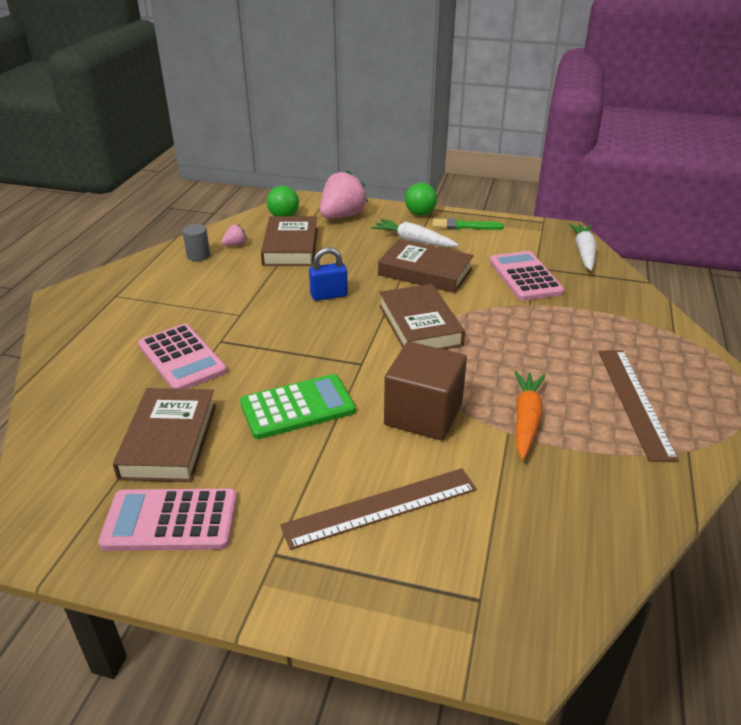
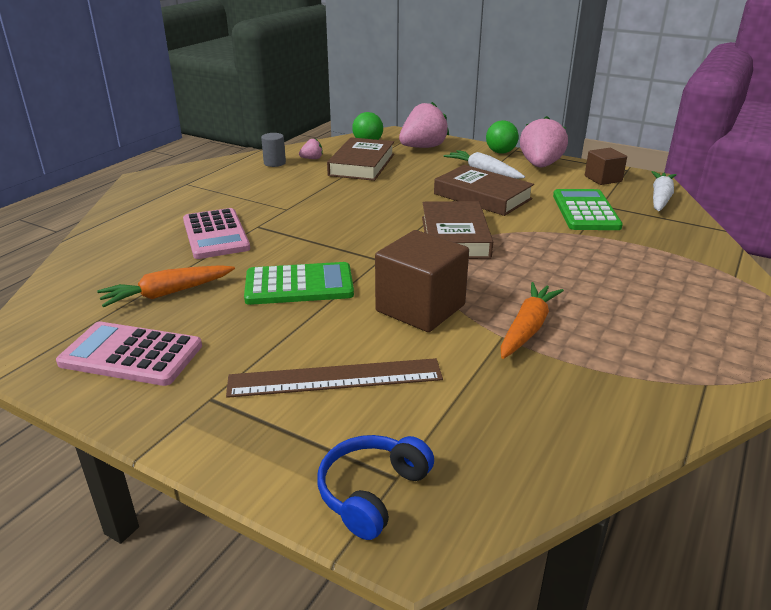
camera: 15 degrees right, 5 degrees down
brown book [113,388,216,482] -> orange carrot [97,265,235,308]
blue padlock [309,247,348,301] -> none
green brush [432,218,504,230] -> pink strawberry [520,116,568,167]
pink calculator [489,251,564,301] -> green calculator [553,189,623,230]
brown ruler [598,350,679,462] -> none
none -> blue headphones [317,435,434,540]
none -> brown cube [585,148,627,185]

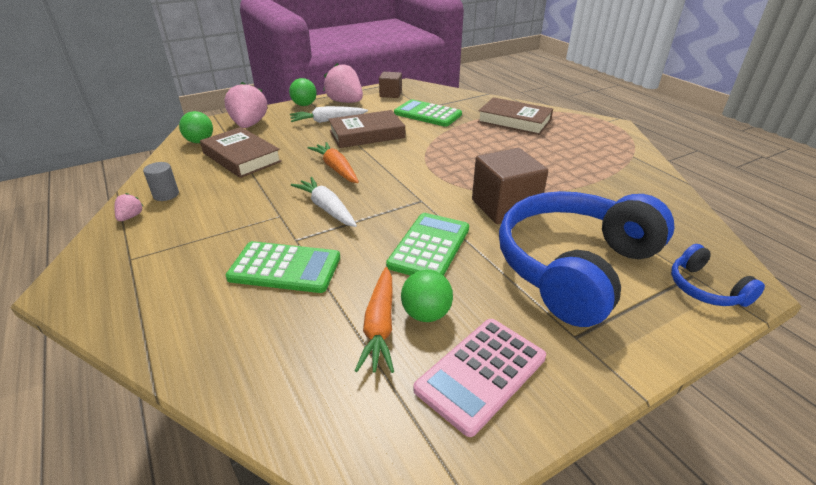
camera: 60 degrees left, 5 degrees up
pink calculator [183,208,250,259] -> green calculator [226,241,340,293]
brown ruler [226,358,443,398] -> blue headphones [499,191,675,327]
pink strawberry [299,138,323,159] -> pink strawberry moved to [114,193,143,221]
brown book [422,201,493,259] -> brown book moved to [478,97,553,135]
orange carrot [500,282,564,359] -> orange carrot moved to [308,142,359,183]
white carrot [652,171,676,211] -> white carrot moved to [291,177,357,227]
none -> green ball [401,270,453,322]

